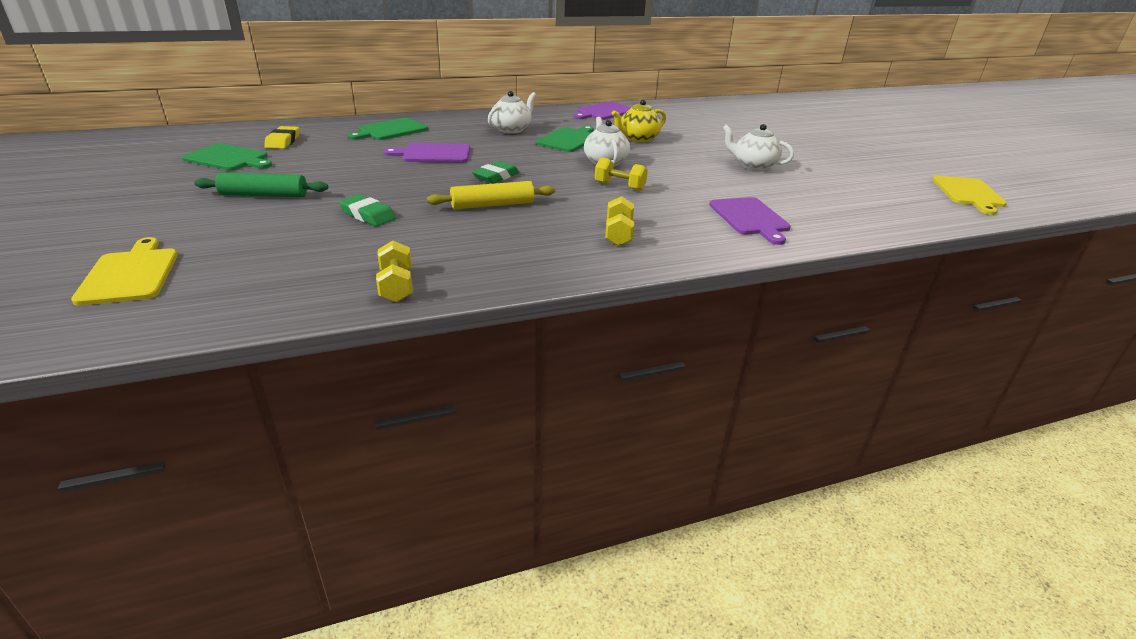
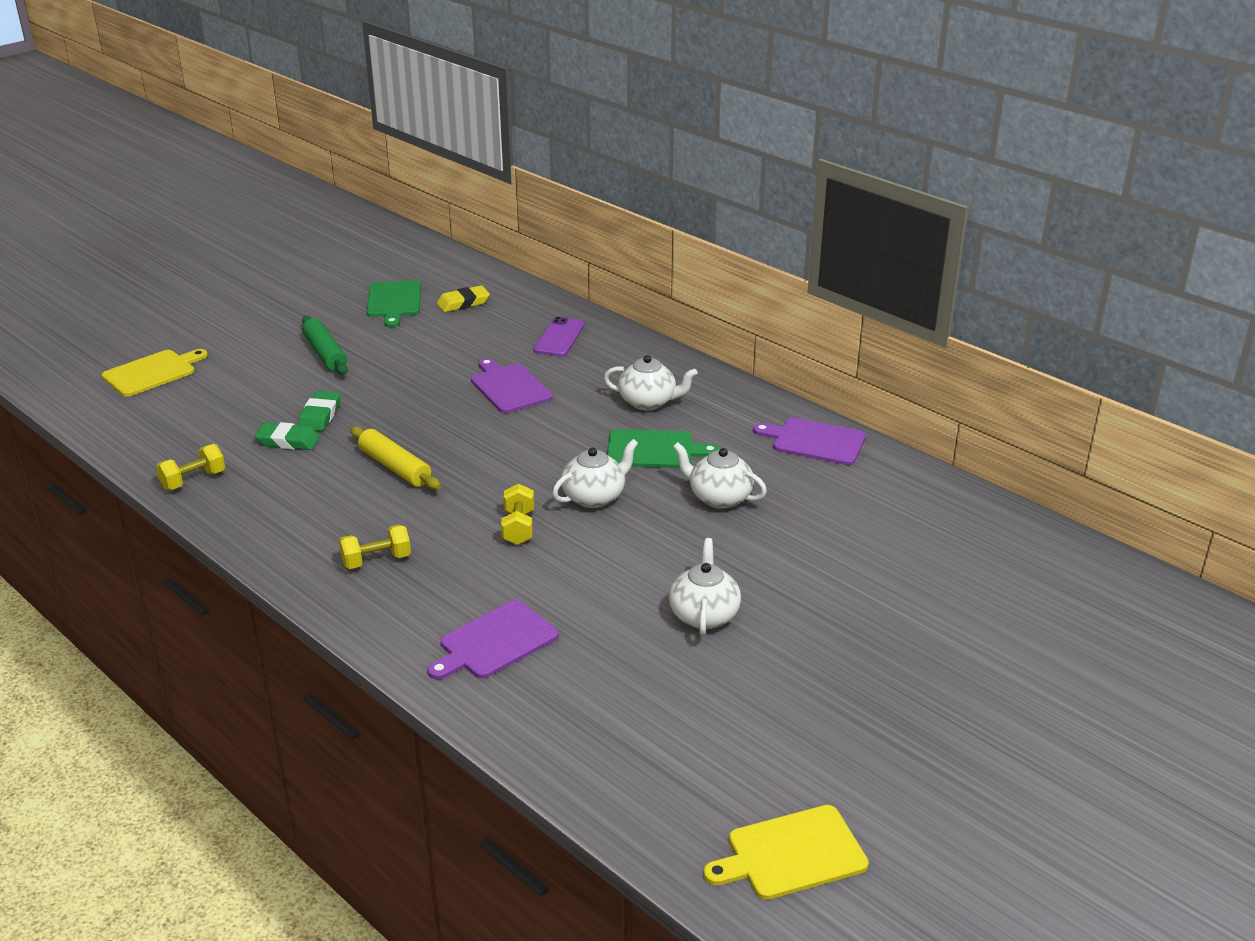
camera: 65 degrees right, 0 degrees up
green cutting board [348,118,428,140] -> purple phone [534,317,585,356]
green eraser [472,161,519,184] -> green eraser moved to [255,422,320,450]
yellow teapot [612,99,666,142] -> white teapot [673,442,767,509]

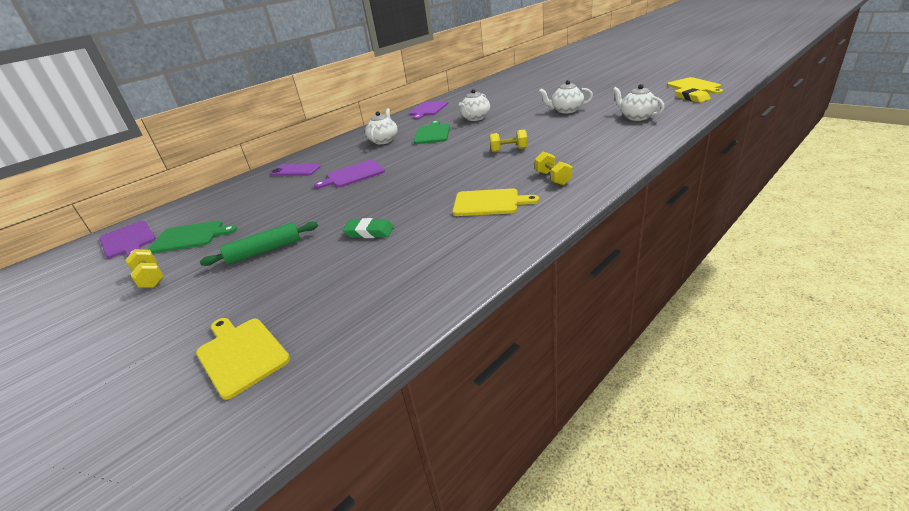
camera: 85 degrees left, 0 degrees up
yellow dumbbell [156,444,225,490] -> yellow dumbbell moved to [126,249,164,288]
green eraser [255,422,320,450] -> none
yellow rolling pin [350,426,441,490] -> none
purple cutting board [428,600,559,680] -> purple cutting board moved to [99,220,156,258]
yellow eraser [437,285,490,312] -> yellow eraser moved to [675,87,711,103]
white teapot [552,439,638,508] -> white teapot moved to [613,84,665,121]
none -> yellow cutting board [452,188,539,216]

